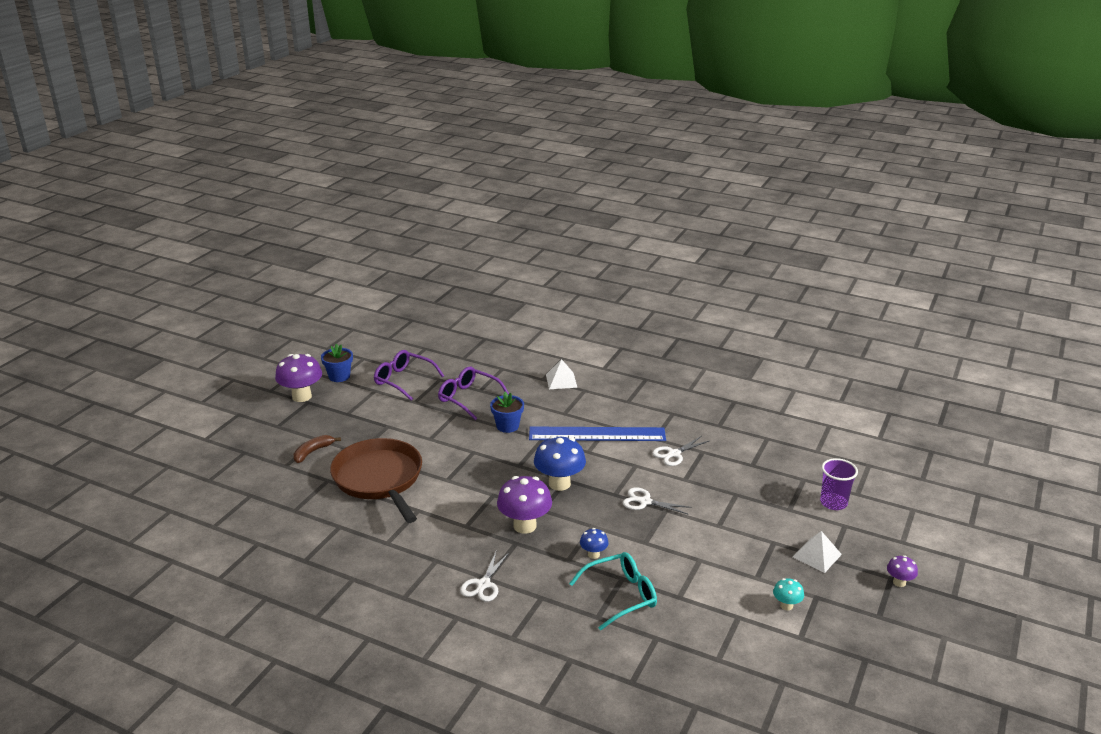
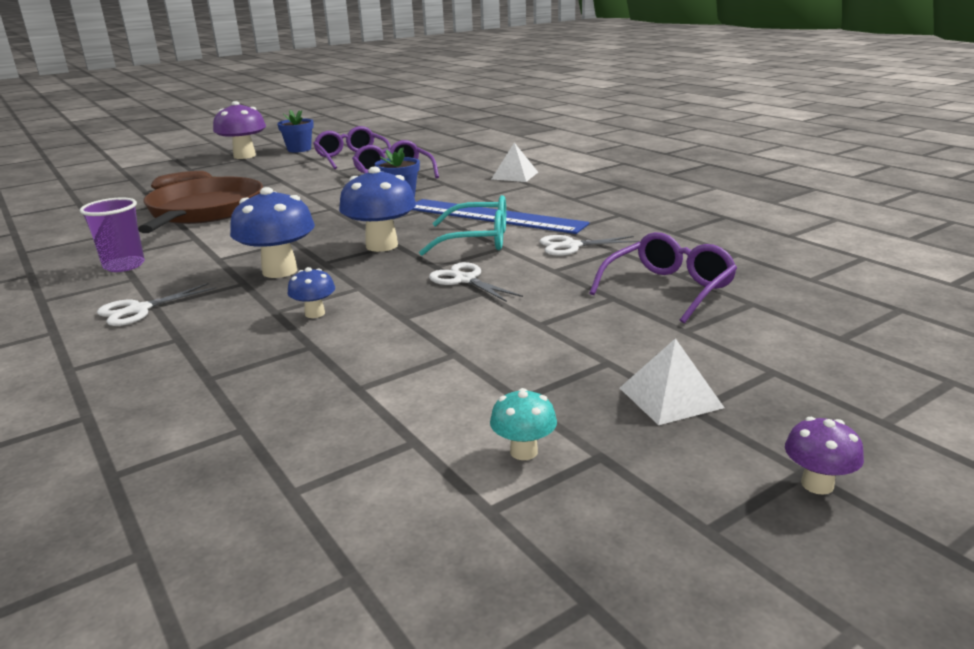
camera: 30 degrees right, 5 degrees down
purple mushroom [497,476,552,534] -> blue mushroom [230,187,315,278]
turquoise glasses [569,552,657,630] -> turquoise glasses moved to [419,195,506,256]
purple cup [820,458,858,510] -> purple cup moved to [80,198,145,272]
none -> purple glasses [589,232,737,324]

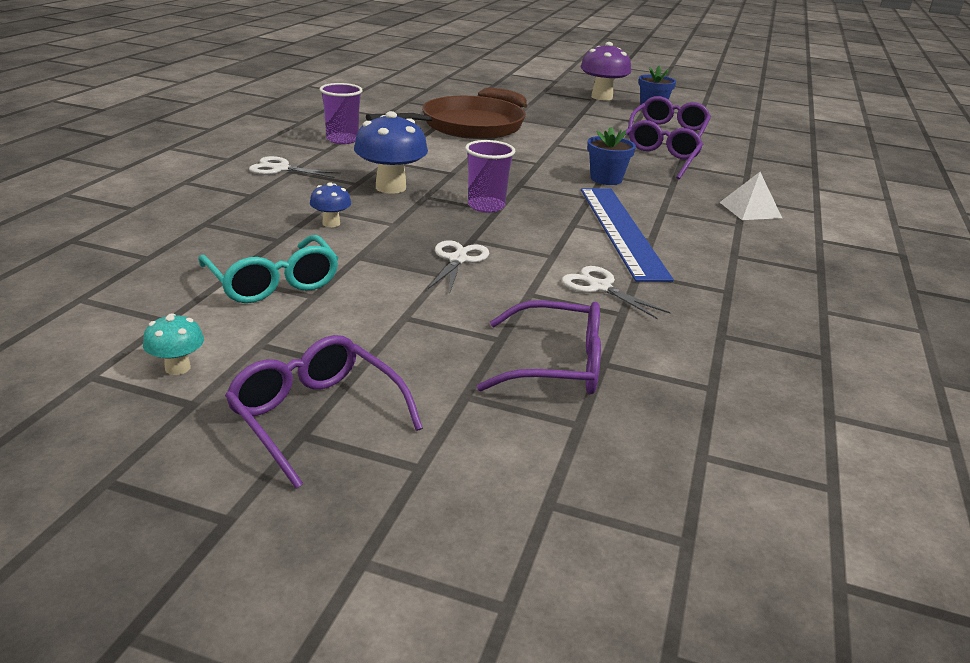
camera: 50 degrees right, 5 degrees up
blue mushroom [339,167,416,252] -> purple cup [465,140,515,213]
turquoise glasses [419,195,506,256] -> turquoise glasses moved to [199,235,339,303]
white pyramid [620,338,724,425] -> purple glasses [225,335,423,489]
purple mushroom [785,417,864,495] -> none

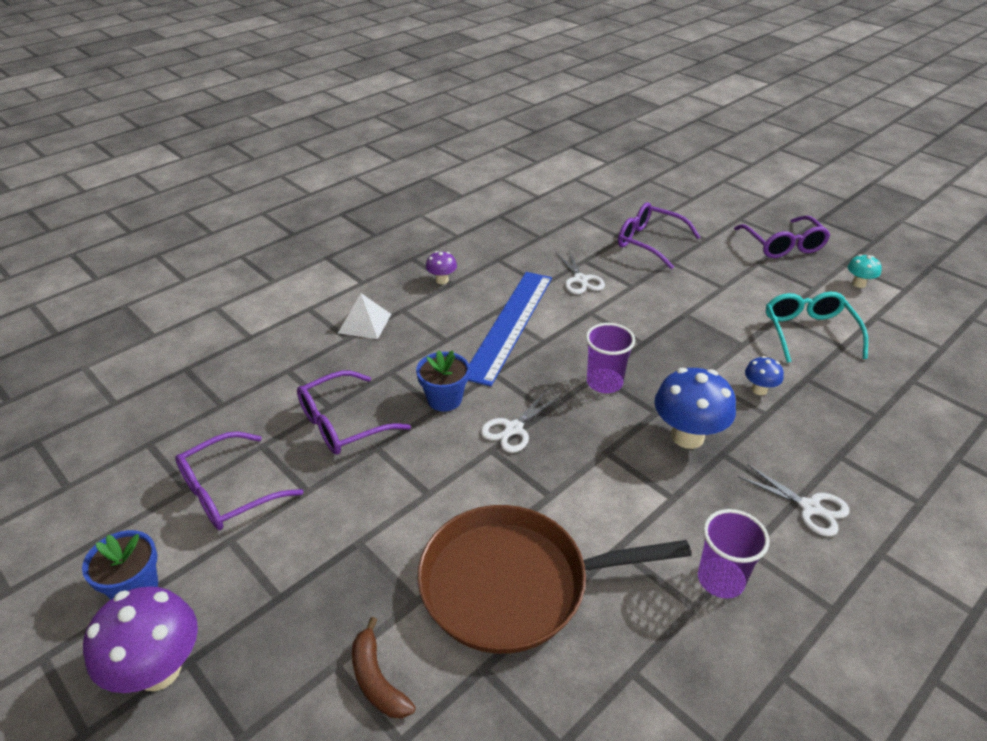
camera: 150 degrees left, 10 degrees up
white scissors [428,240,489,294] -> white scissors moved to [481,390,561,453]
none -> purple mushroom [426,251,457,284]

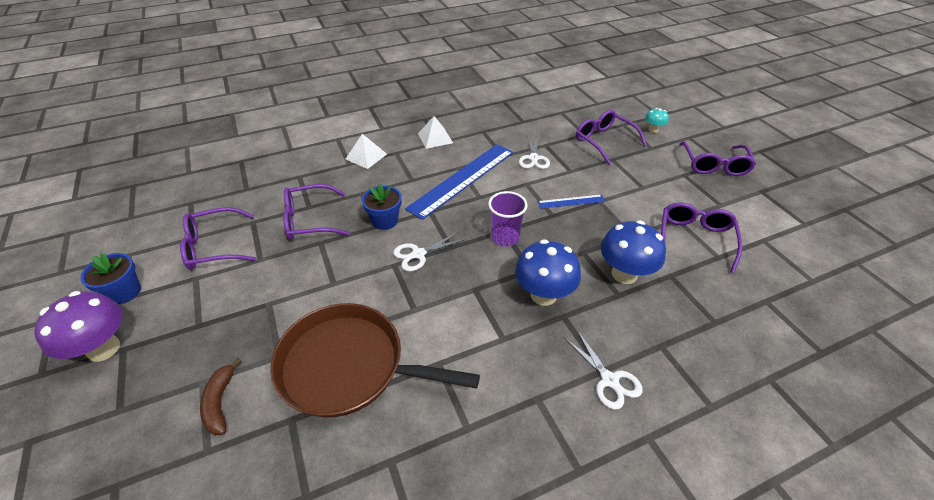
camera: 20 degrees right, 5 degrees up
purple mushroom [426,251,457,284] -> white pyramid [418,116,453,149]
purple cup [698,509,770,599] -> none
blue mushroom [745,356,784,395] -> blue mushroom [601,220,666,284], size x1.97
turquoise glasses [766,292,868,363] -> purple glasses [661,202,743,273]
turquoise mushroom [848,254,882,288] -> turquoise mushroom moved to [645,108,669,133]
none -> blue ruler [538,194,605,209]

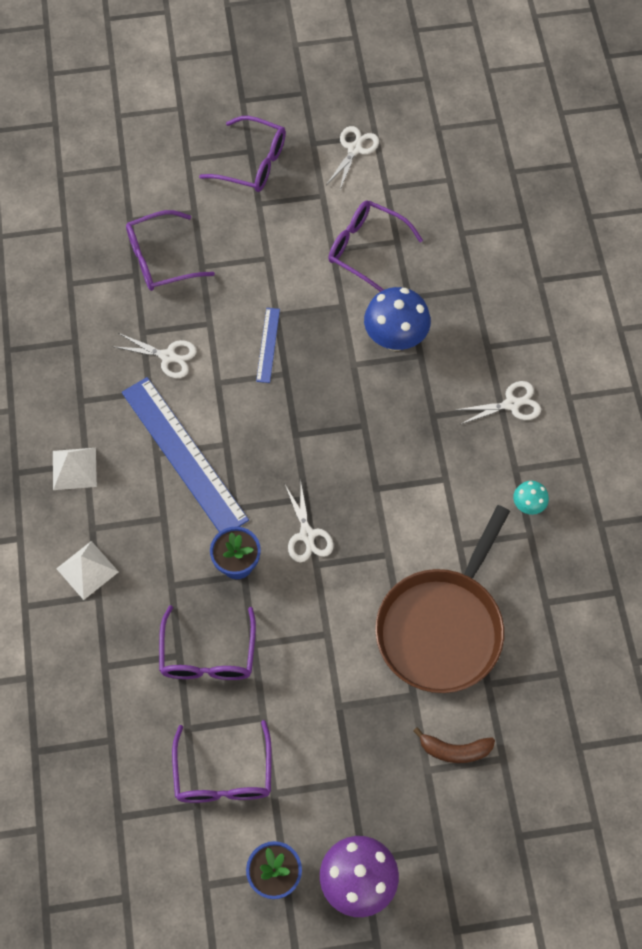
camera: 75 degrees left, 20 degrees up
purple cup [488,191,528,247] -> none
blue mushroom [515,239,581,306] -> none
turquoise mushroom [645,108,669,133] -> turquoise mushroom moved to [513,481,549,515]
none -> white scissors [326,126,379,189]

